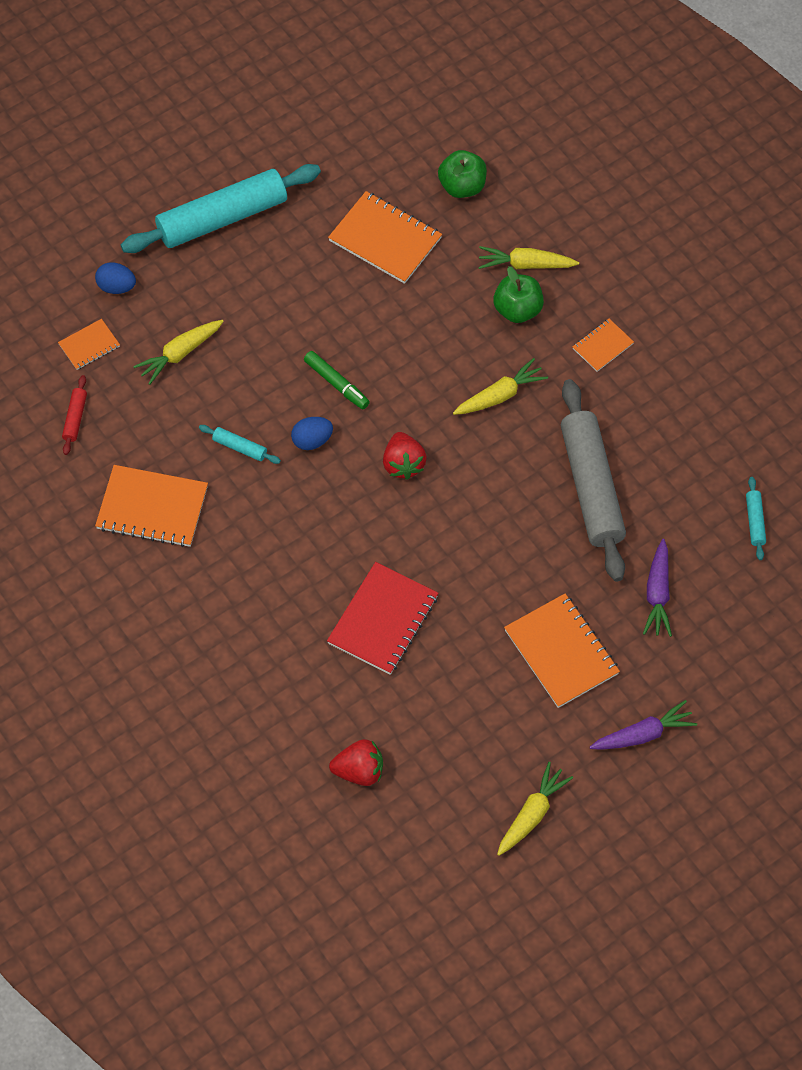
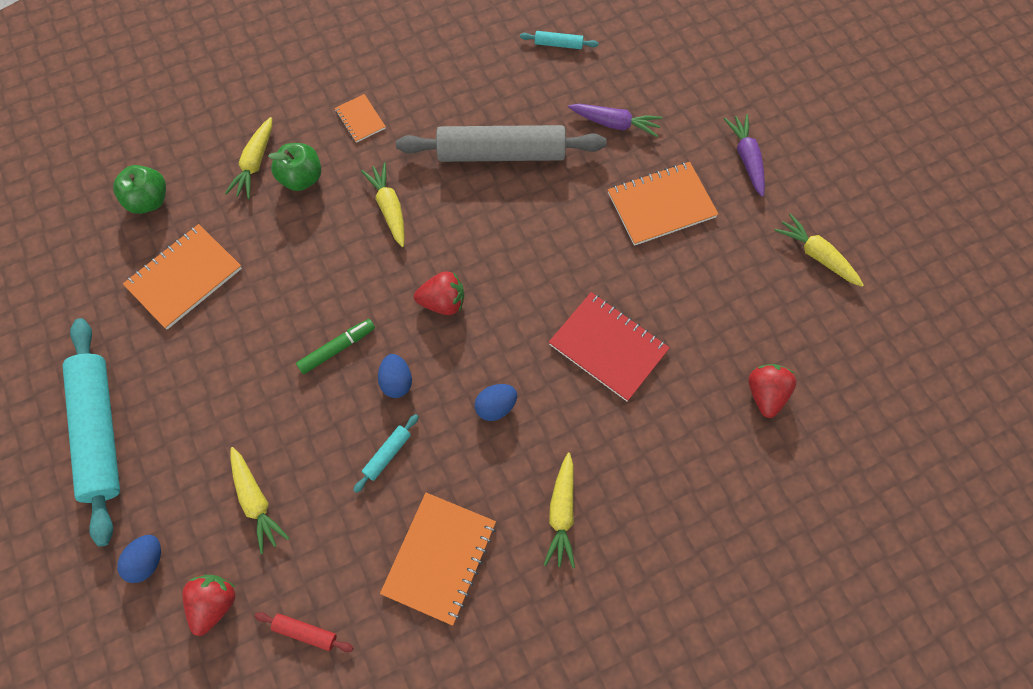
camera: 80 degrees left, 5 degrees up
orange notebook [58,319,120,370] -> red strawberry [182,575,235,636]
none -> blue egg [475,384,517,421]
none -> yellow carrot [544,453,575,568]

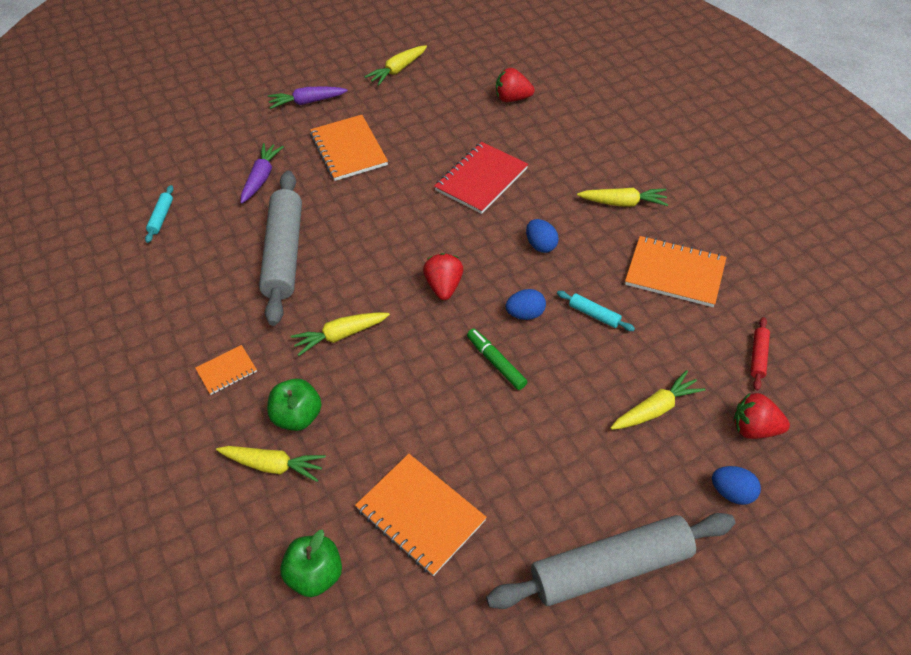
camera: 90 degrees left, 15 degrees down
turquoise rolling pin [62,318,120,547] -> grey rolling pin [486,513,735,609]

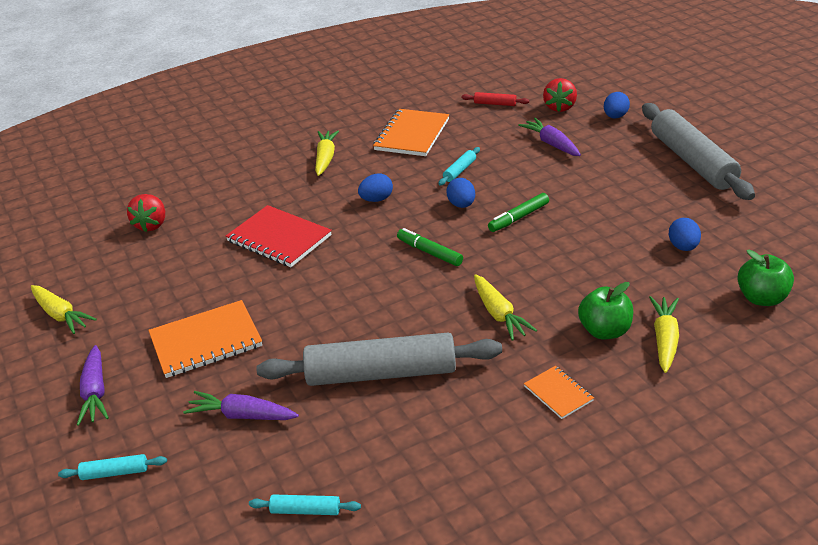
camera: 90 degrees left, 15 degrees down
orange notebook [355,454,487,576] -> blue egg [669,218,701,251]
red strawberry [423,253,464,300] -> green marker [397,228,463,266]
yellow carrot [611,370,705,430] -> purple carrot [518,118,581,156]
none -> turquoise rolling pin [58,454,167,480]

